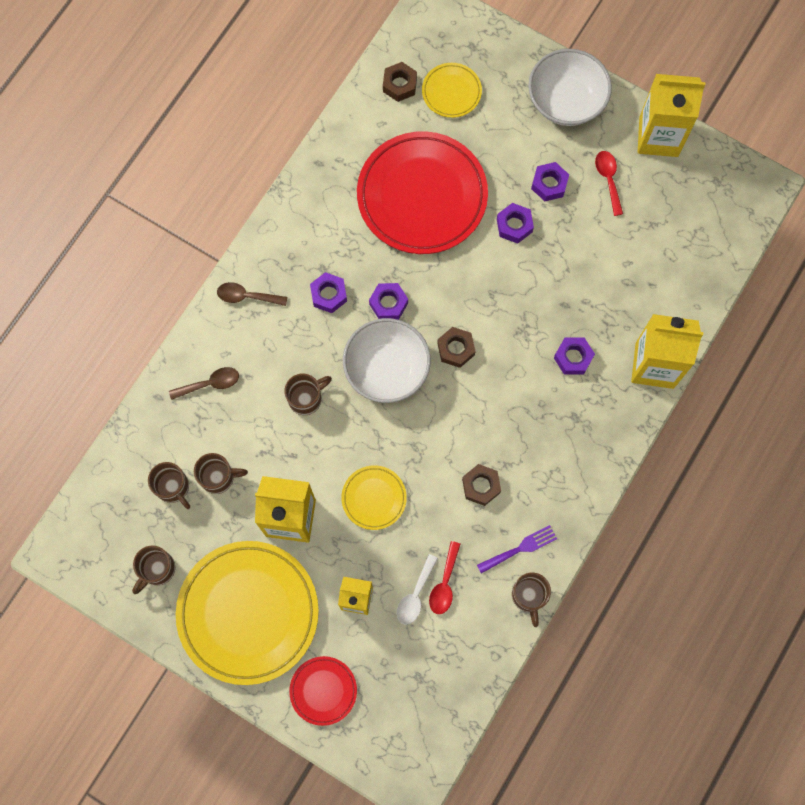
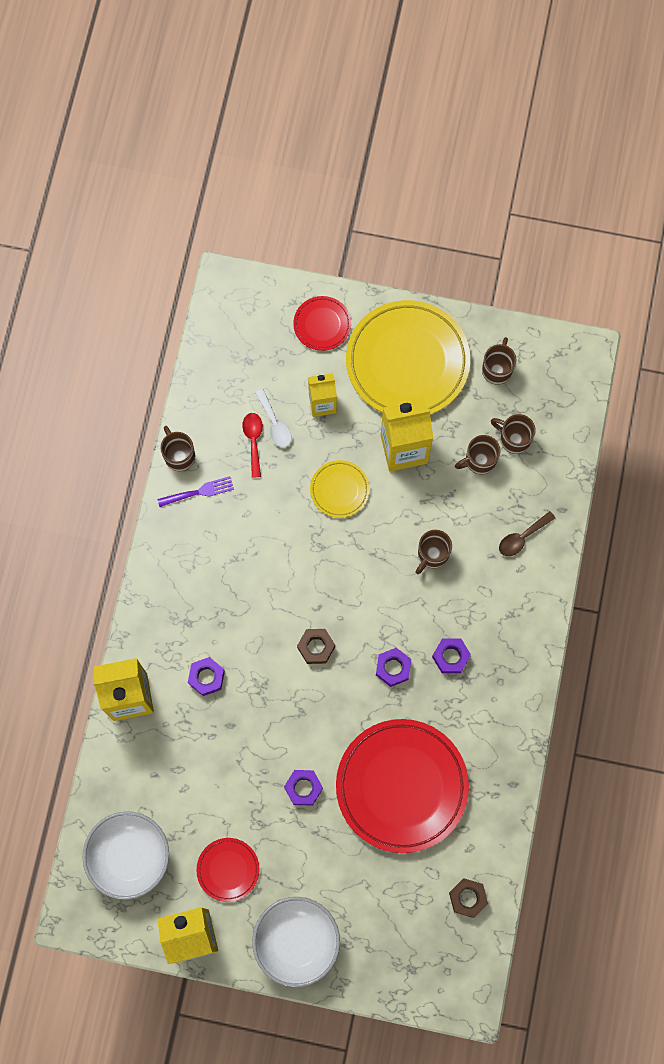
camera: 160 degrees right, 0 degrees up
brown spoon [217,282,287,306] -> none
white bowl [343,318,431,403] -> white bowl moved to [83,811,169,900]
white spoon [397,554,438,625] -> white spoon turned 150 degrees clockwise [255,389,292,447]
yellow plate [422,63,482,118] -> none
brown nut [462,464,501,506] -> none
purple fork [477,525,557,573] -> purple fork turned 150 degrees counterclockwise [157,476,234,507]
purple nut [531,162,569,201] -> none
red spoon [595,151,623,216] -> red plate [196,838,259,902]

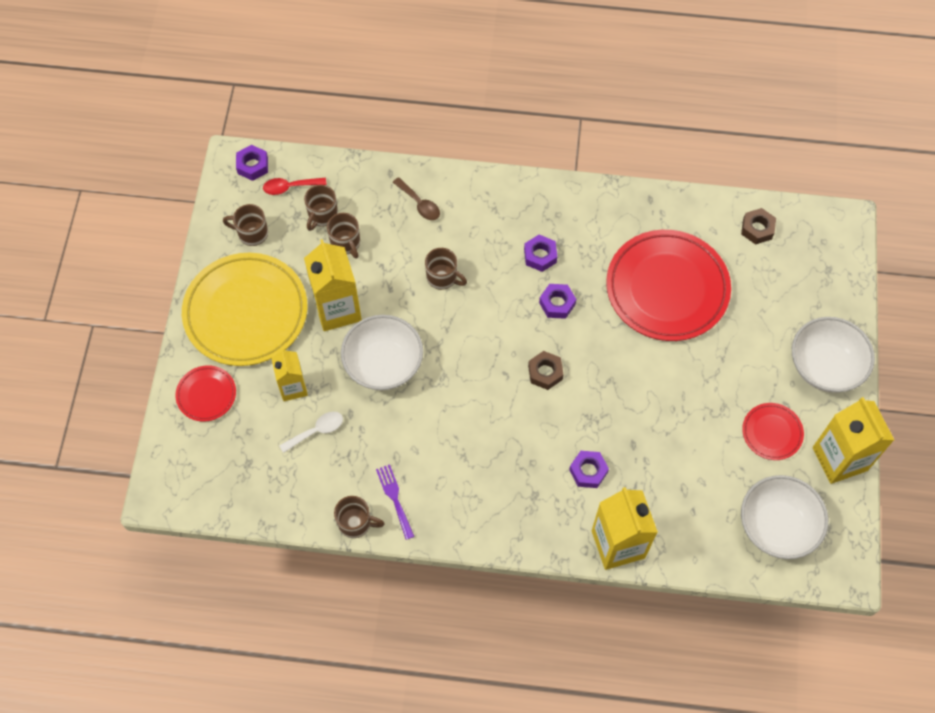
camera: 95 degrees left, 10 degrees down
brown mug [160,426,195,471] -> brown mug turned 135 degrees counterclockwise [334,496,385,538]
red spoon [242,413,263,478] -> red spoon moved to [263,178,327,195]
purple nut [284,770,323,806] -> purple nut moved to [236,145,268,181]
yellow plate [310,460,369,518] -> white bowl [341,315,423,390]

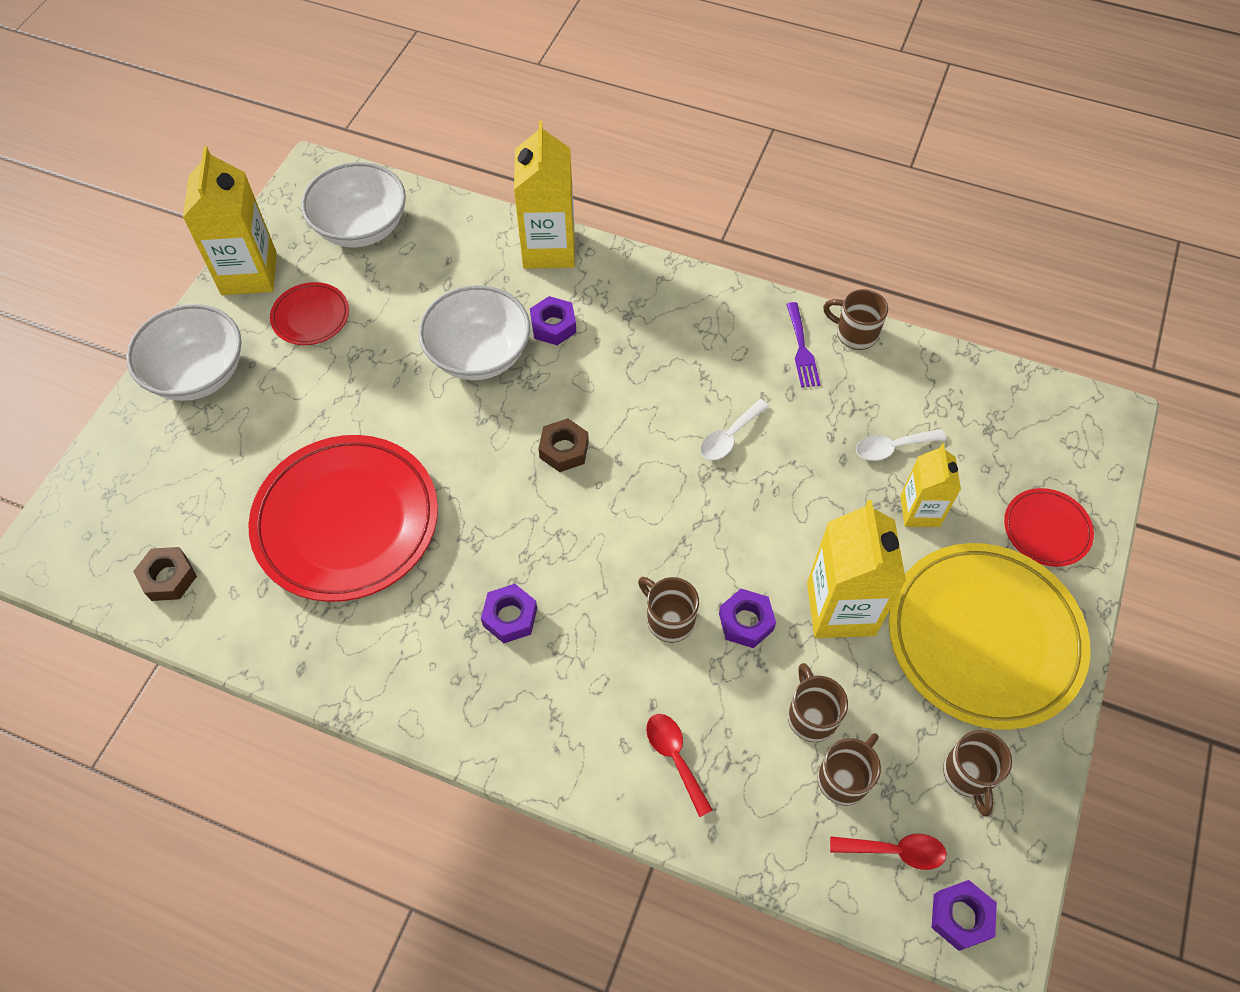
camera: 165 degrees left, 5 degrees down
brown mug [223,204,268,246] -> brown mug turned 60 degrees clockwise [943,730,1012,816]
white bowl [341,315,423,390] -> white bowl moved to [418,285,530,380]
brown spoon [393,177,440,220] -> red spoon [646,714,713,817]
purple nut [539,284,576,319] -> purple nut moved to [719,589,776,648]
none -> white spoon [700,399,769,460]

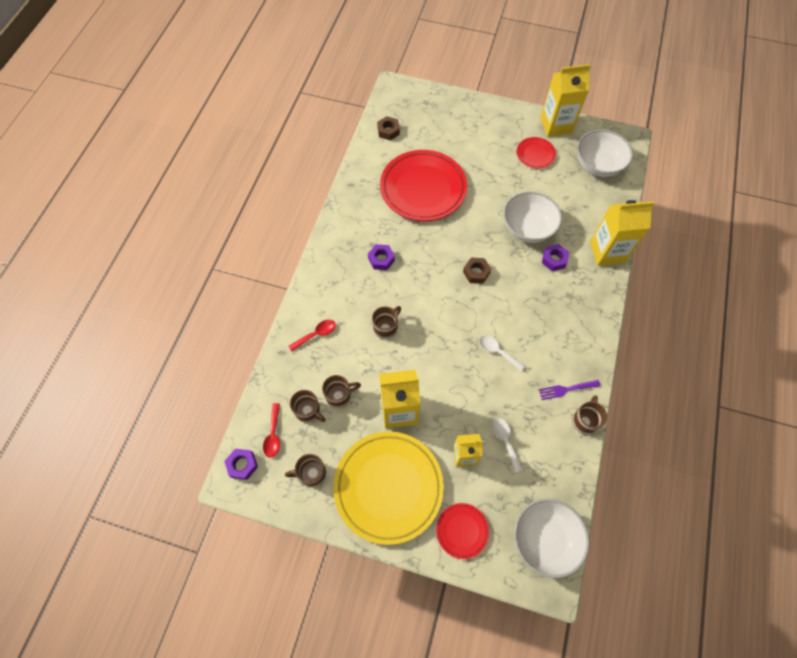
camera: 85 degrees right, 5 degrees up
white bowl [126,304,242,401] -> white bowl moved to [514,499,590,578]
purple nut [719,589,776,648] -> none

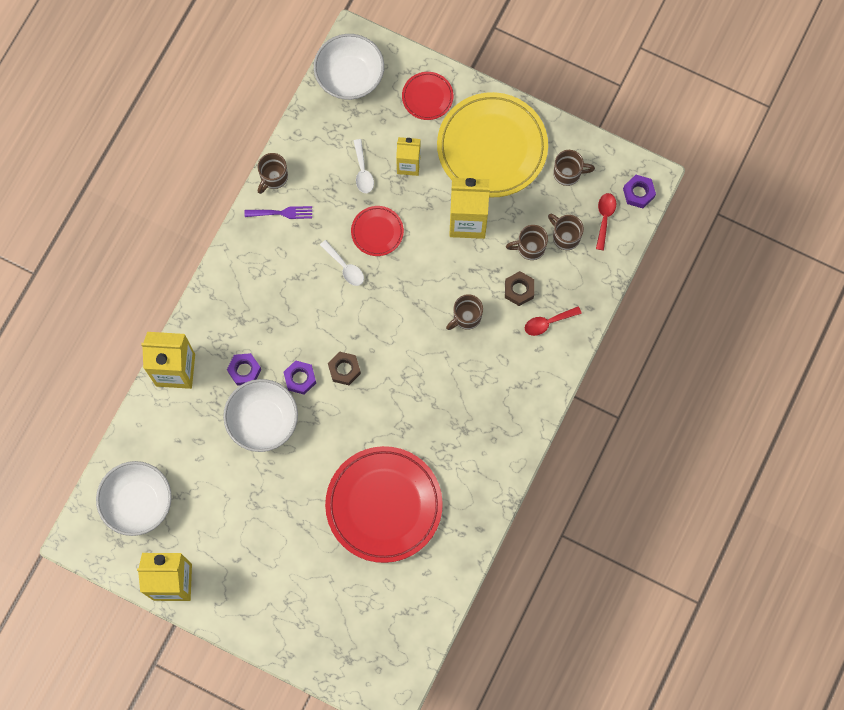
camera: 170 degrees left, 10 degrees up
purple nut [368,244,395,270] -> purple nut moved to [284,360,316,395]
brown nut [377,116,400,141] -> brown nut moved to [505,271,534,306]
red plate [516,137,556,168] -> red plate moved to [351,206,404,256]

